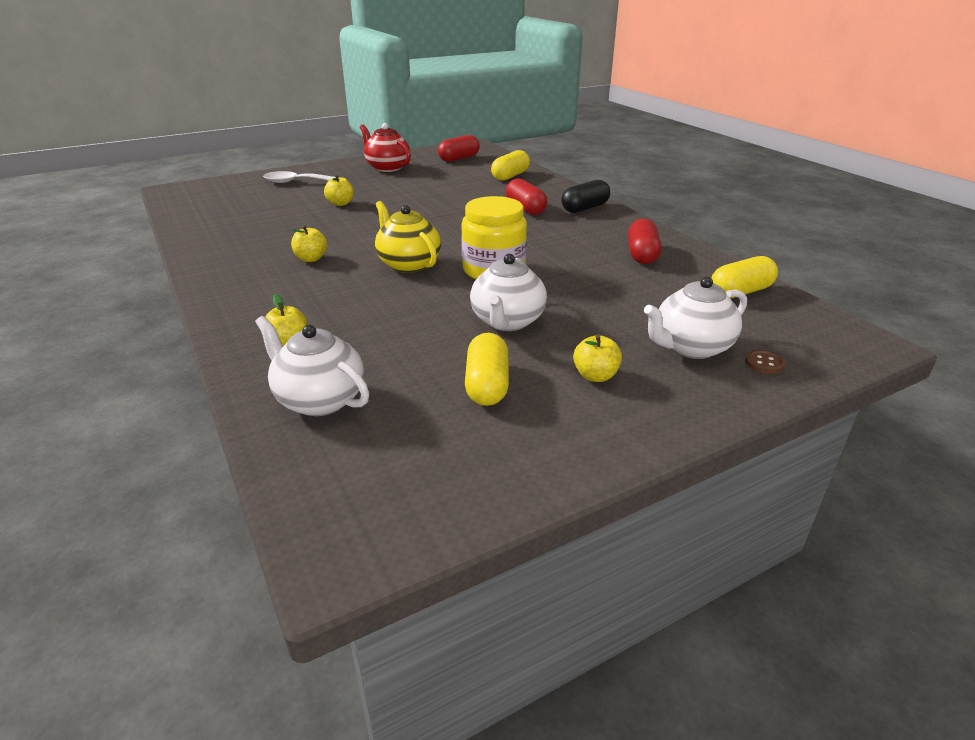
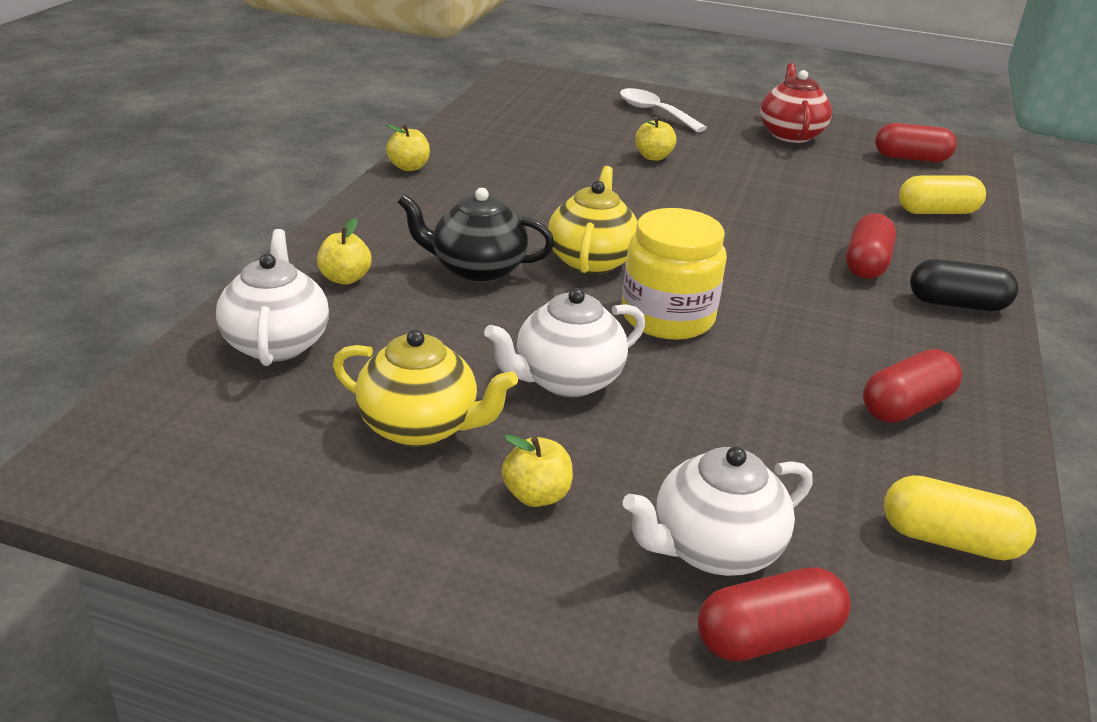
camera: 45 degrees right, 0 degrees up
yellow apple [291,225,327,262] -> yellow apple moved to [386,124,430,171]
yellow capsule [465,333,509,406] -> yellow teapot [333,330,518,447]
white teapot [644,277,747,359] -> white teapot turned 45 degrees counterclockwise [623,446,813,576]
brown button [745,350,785,374] -> red capsule [698,567,851,661]
none -> black teapot [397,188,554,283]

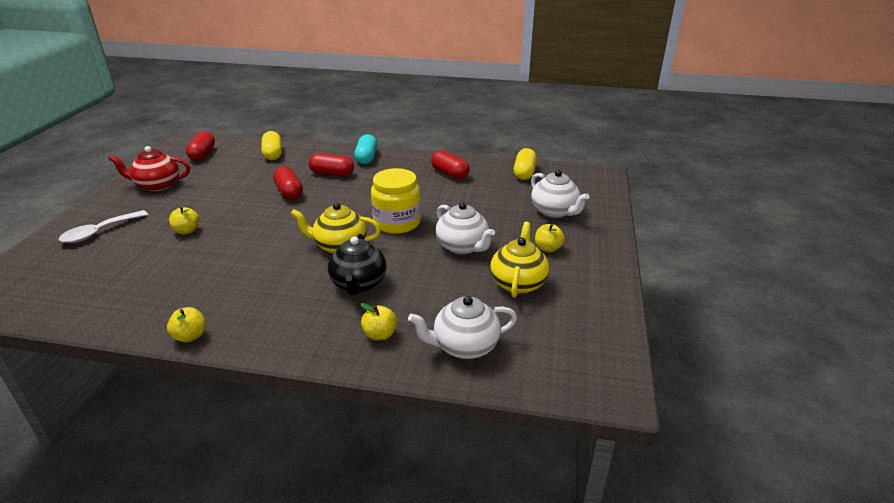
camera: 95 degrees left, 0 degrees up
red capsule [698,567,851,661] -> red capsule moved to [273,167,303,200]
black capsule [910,259,1018,311] -> turquoise capsule [354,134,377,165]

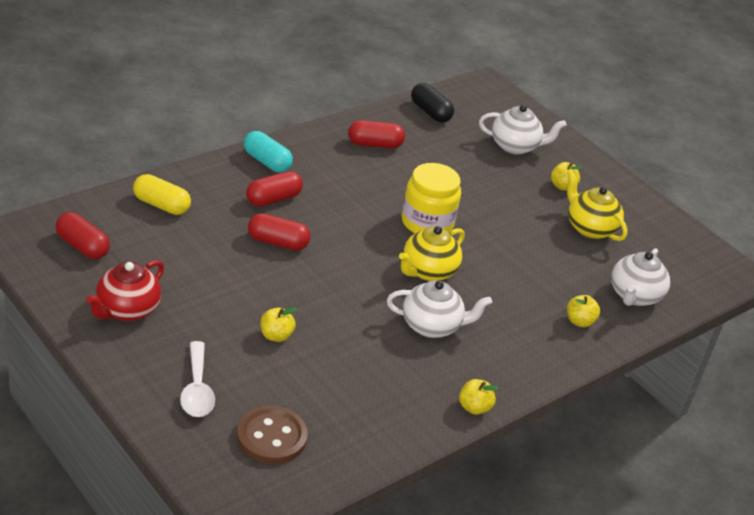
camera: 55 degrees left, 5 degrees up
black teapot [328,234,387,295] -> none
white teapot [436,202,495,255] -> white teapot moved to [387,280,492,338]
yellow capsule [514,148,537,180] -> black capsule [411,83,454,123]
none -> brown button [237,406,308,464]

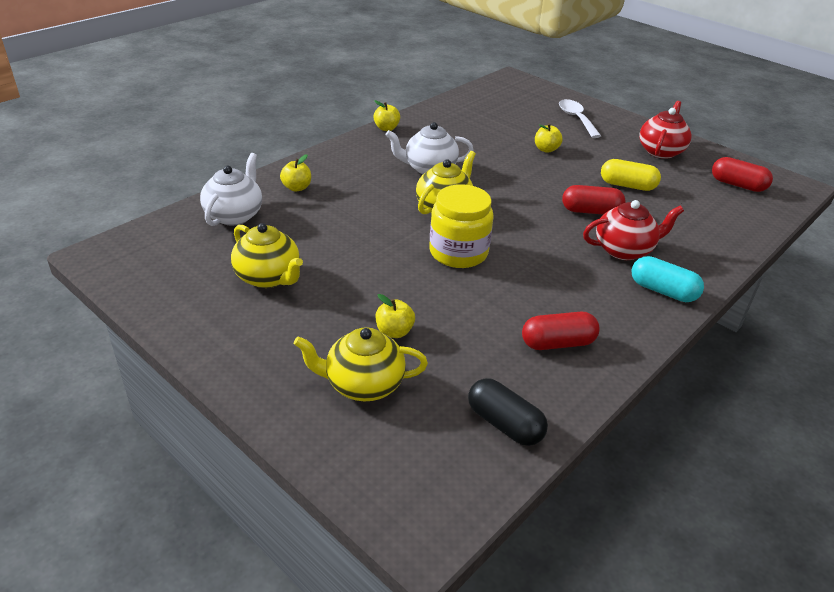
camera: 175 degrees right, 0 degrees up
yellow capsule [133,174,191,215] -> yellow capsule moved to [601,159,661,191]
brown button [237,406,308,464] -> none
red capsule [246,171,303,207] -> red teapot [583,200,684,260]
white teapot [479,105,567,155] -> yellow teapot [294,327,428,401]
yellow apple [551,162,582,191] -> yellow apple moved to [376,294,415,338]

